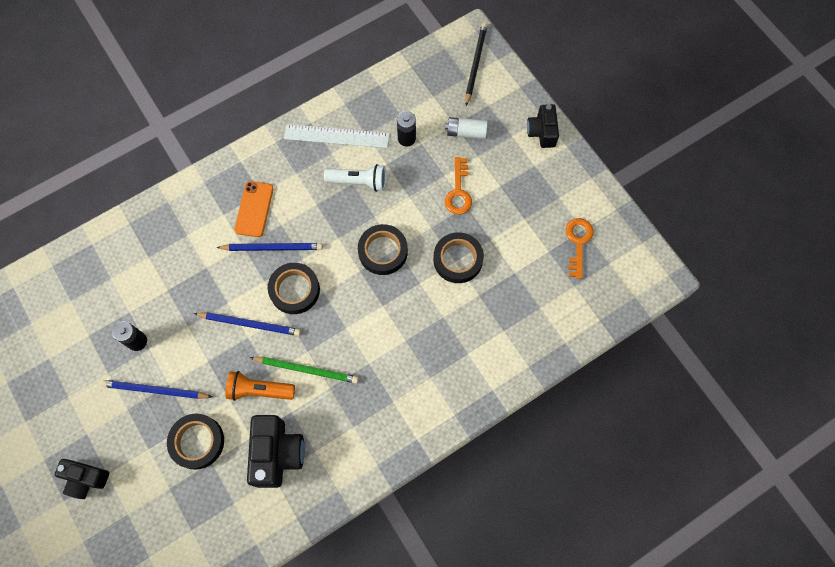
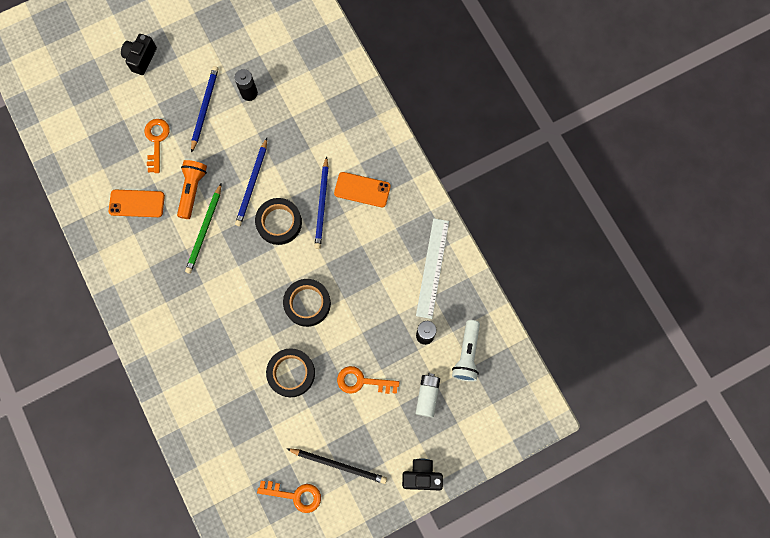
camera: 95 degrees right, 5 degrees up
black tape [167,414,224,470] -> orange key [145,119,170,173]
black camera [247,415,305,488] -> orange phone [109,189,165,217]
white flashlight [324,164,386,192] -> white flashlight moved to [452,320,480,382]
black pencil [465,23,488,106] -> black pencil moved to [287,448,387,484]

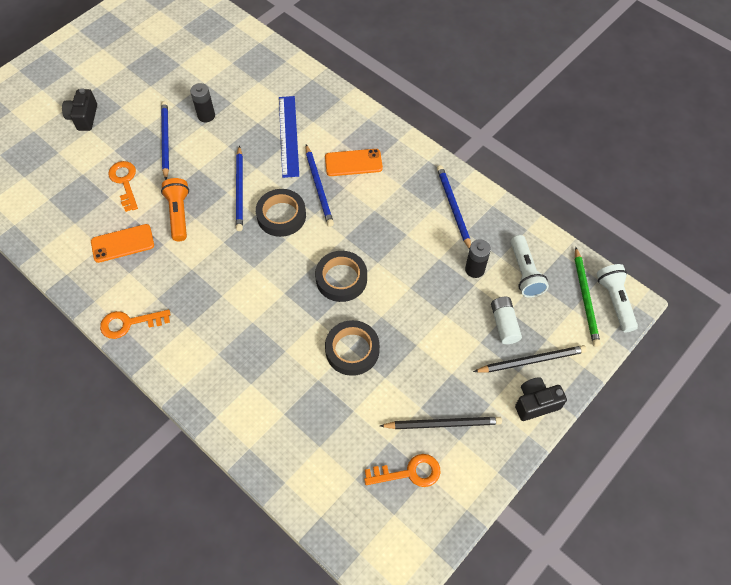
camera: 20 degrees left, 15 degrees down
green pencil [185,183,222,274] -> green pencil moved to [575,247,601,347]
orange key [337,366,399,394] -> orange key moved to [100,310,170,339]
white ruler [416,218,449,319] -> blue pencil [437,165,471,249]
none -> blue ruler [279,96,299,178]
none -> black pencil [473,345,587,373]
none -> white flashlight [597,264,638,332]

